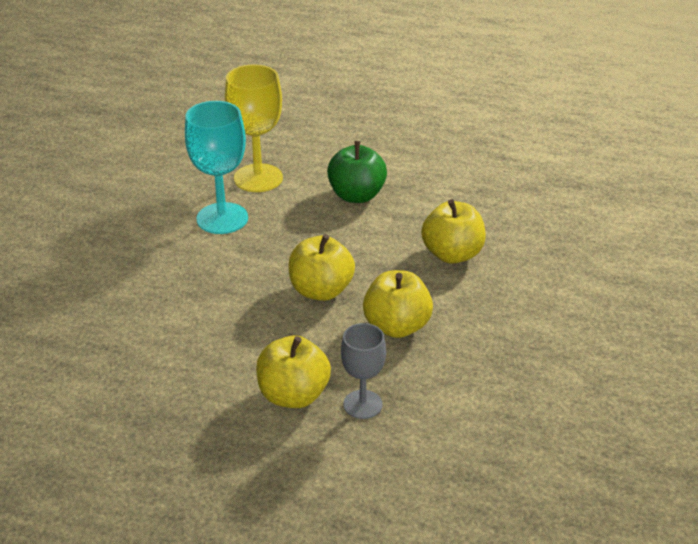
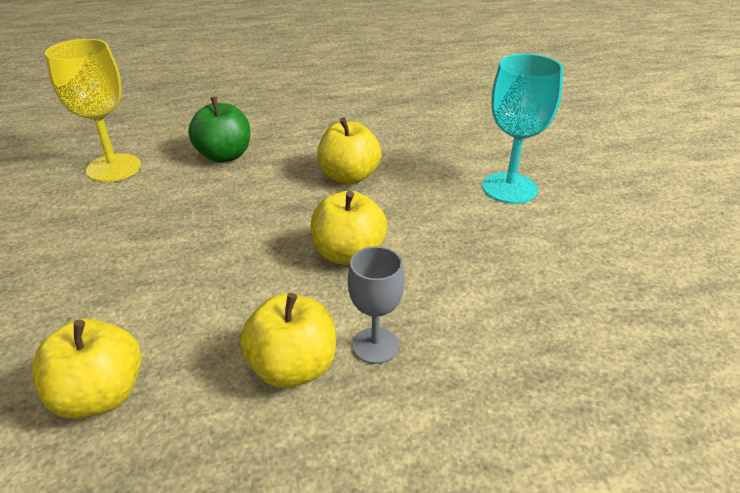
camera: 30 degrees left, 0 degrees up
turquoise goblet [185,101,248,234] -> turquoise goblet moved to [482,54,564,204]
yellow apple [289,234,355,301] -> yellow apple moved to [32,319,142,419]

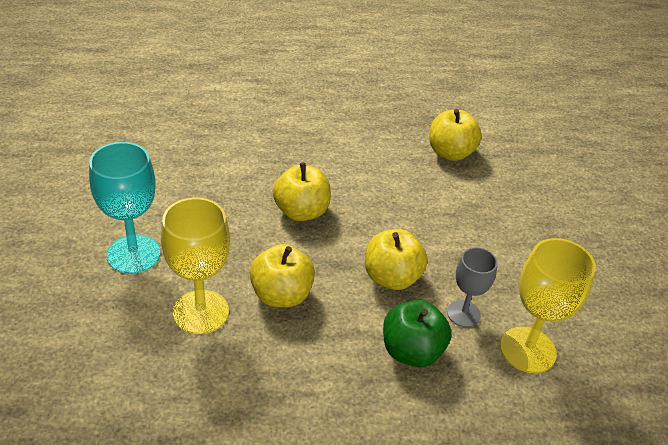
camera: 175 degrees left, 5 degrees up
yellow apple [240,293,336,388] -> yellow apple moved to [365,229,428,290]
grey goblet [348,246,405,364] -> grey goblet moved to [447,247,498,327]
none -> yellow goblet [161,197,230,334]

